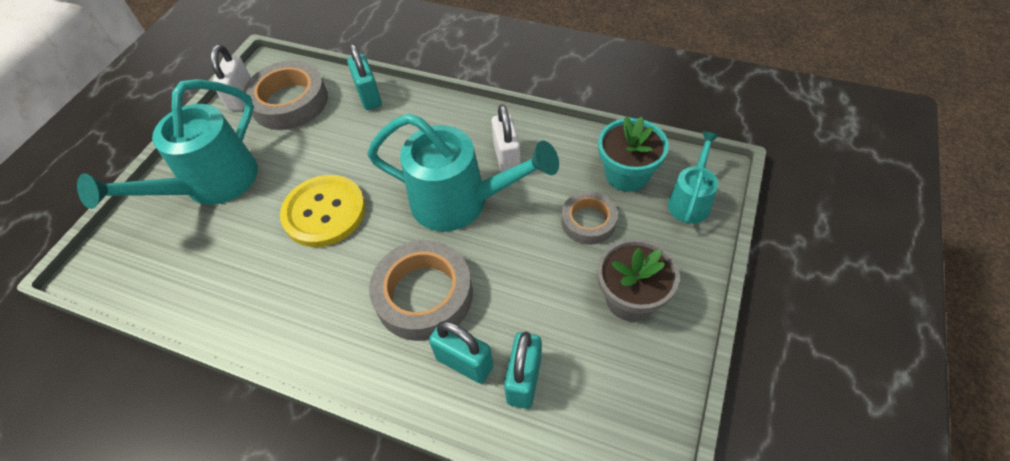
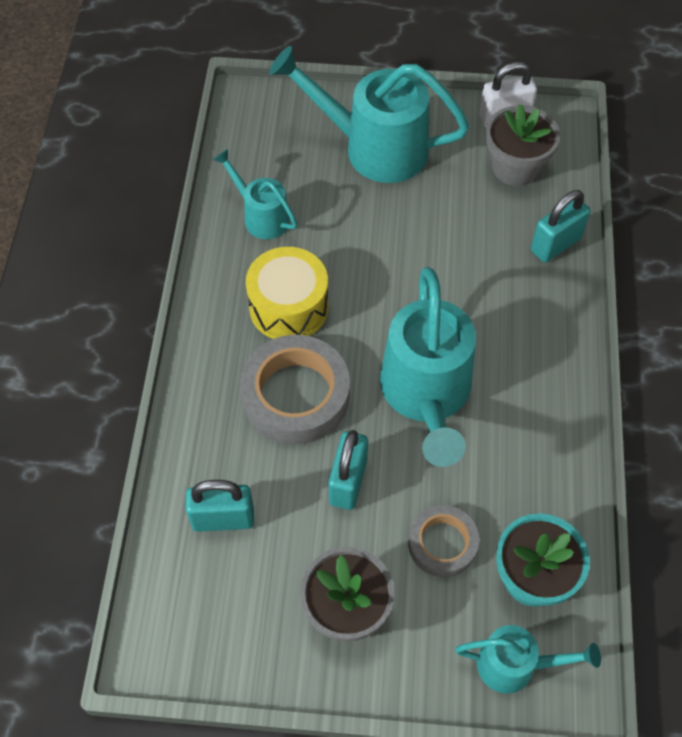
camera: 70 degrees right, 5 degrees up
grey tape [243,61,328,130] -> grey flower pot [486,104,560,186]
yellow button [280,175,365,247] -> none
turquoise padlock [429,321,493,384] -> turquoise padlock moved to [328,430,368,510]
white padlock [491,104,521,173] -> none
none -> turquoise watering can [213,149,298,239]
none -> yellow drum [246,247,328,339]

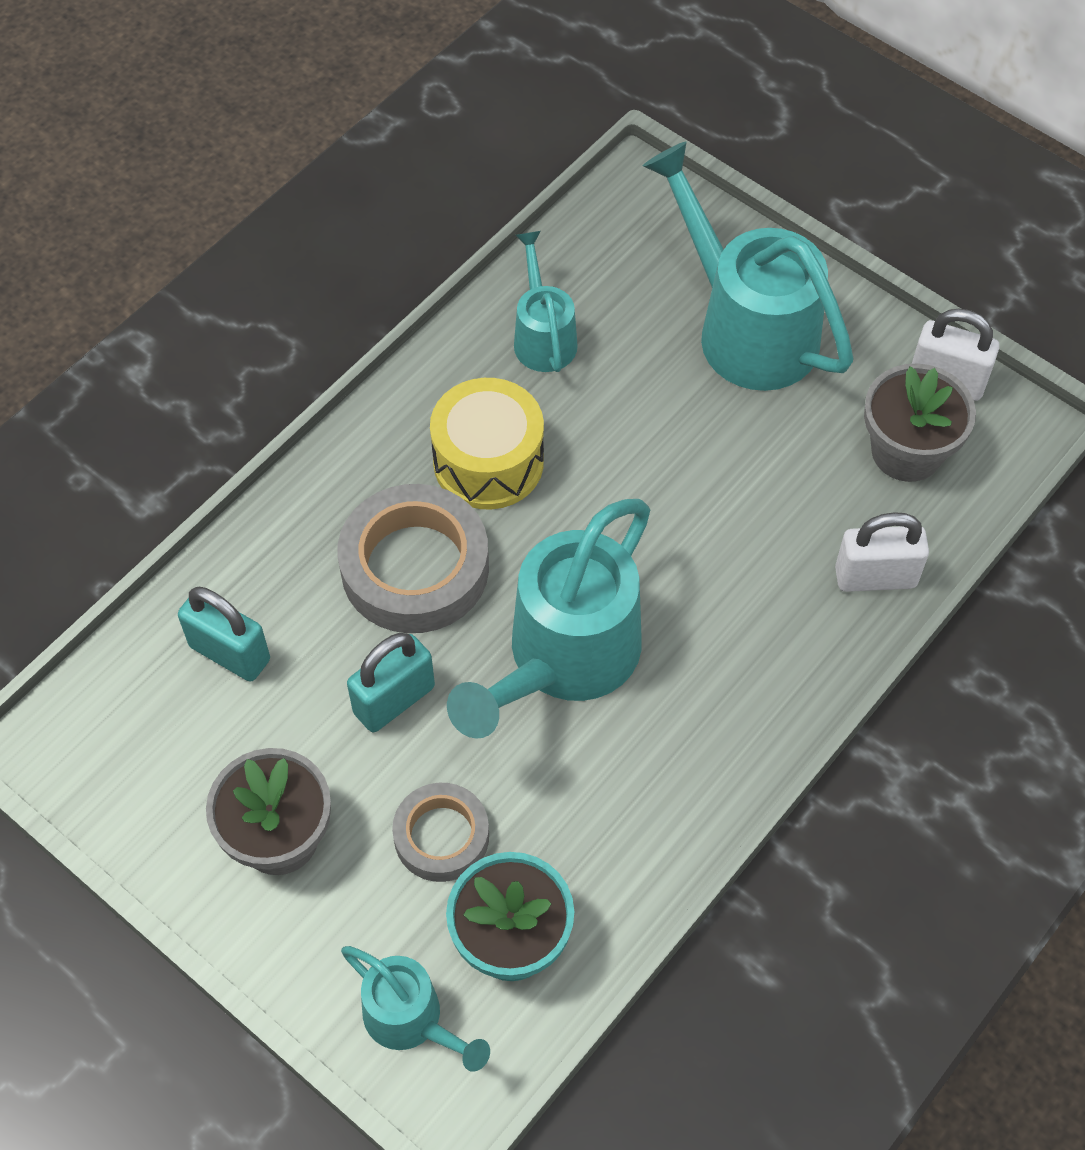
camera: 35 degrees right, 0 degrees up
turquoise padlock [531,190,590,262] -> white padlock [835,512,929,592]

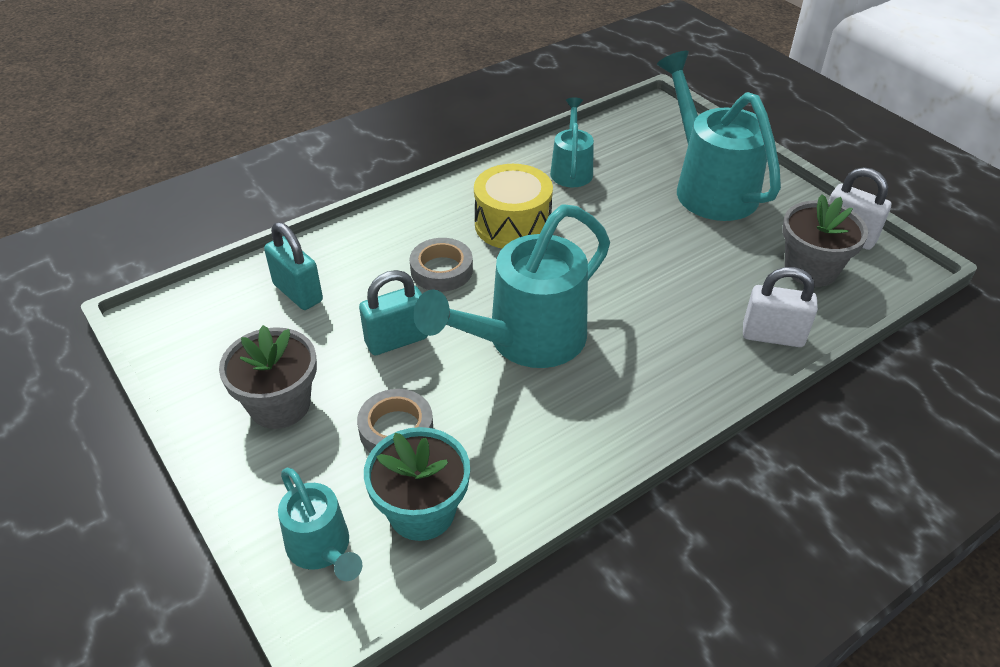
camera: 15 degrees right, 15 degrees down
grey tape [337,484,489,633] -> grey tape [409,238,473,292], size x0.59

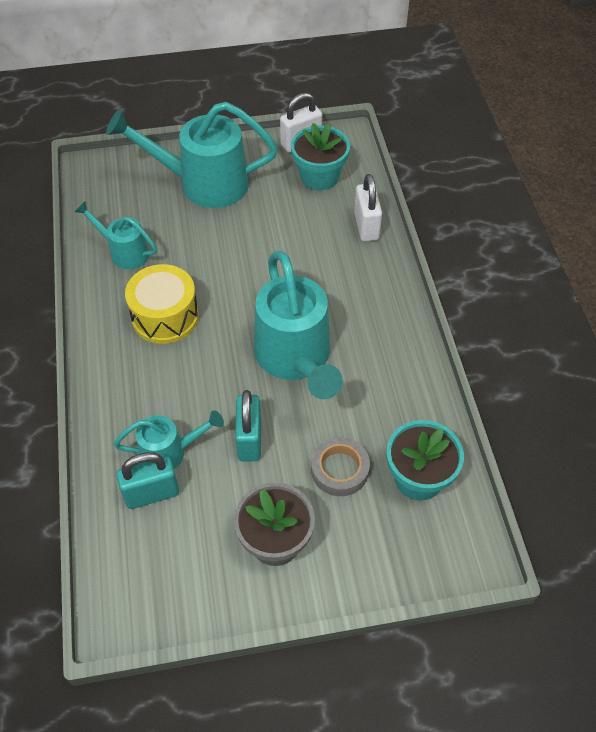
camera: 65 degrees left, 10 degrees up
turquoise watering can [278,468,362,581] -> turquoise watering can moved to [114,410,224,469]
grey tape [409,238,473,292] -> none
white padlock [743,267,818,347] -> white padlock turned 45 degrees counterclockwise [354,174,382,242]
grey flower pot [782,194,868,287] -> turquoise flower pot [291,123,350,190]

